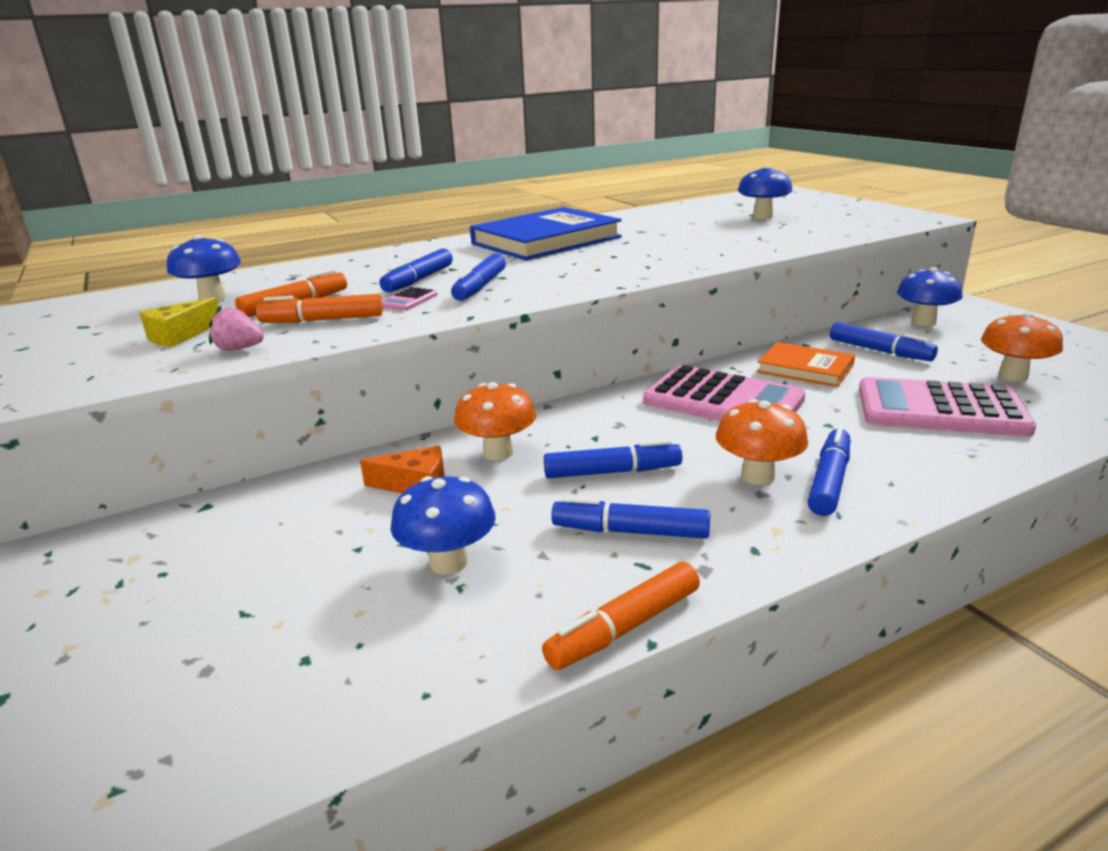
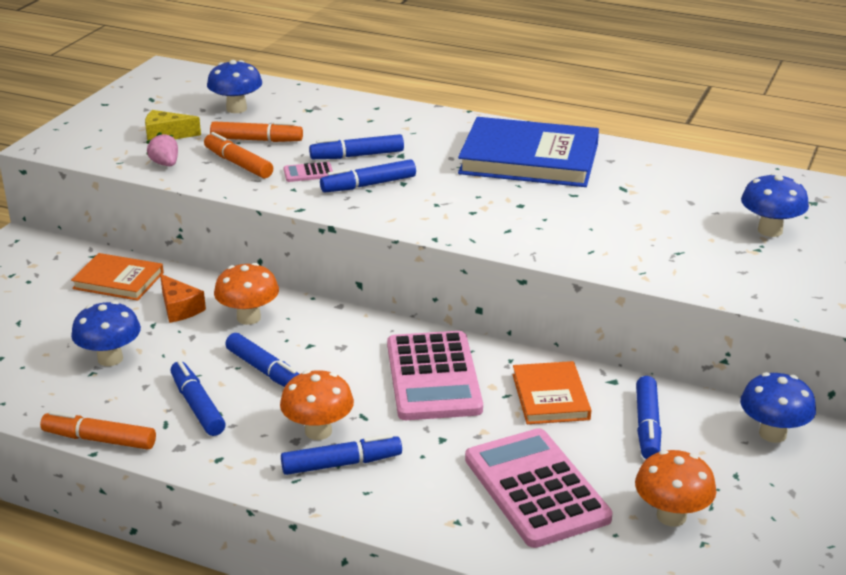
camera: 50 degrees right, 5 degrees up
none -> orange book [71,253,164,301]

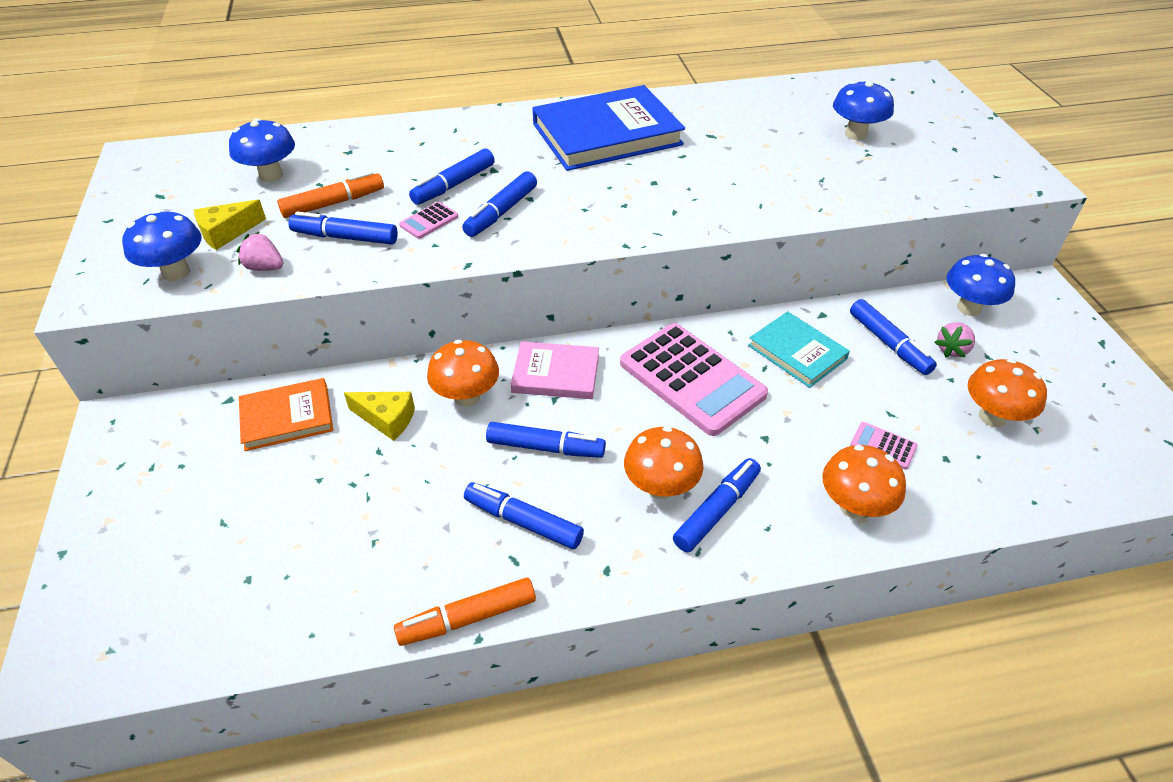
camera: 35 degrees left, 15 degrees up
blue mushroom [71,301,141,366] -> blue mushroom moved to [122,210,201,281]
orange cheese [160,274,206,323] -> yellow cheese [344,392,415,441]
orange marker [204,132,273,178] -> blue marker [288,212,398,245]
pink calculator [465,428,613,548] -> pink calculator [850,422,917,469], size x0.41
orange book [512,361,591,424] -> turquoise book [748,311,850,388]
none -> pink book [511,341,599,399]
none -> orange mushroom [822,445,906,519]
none -> pink strawberry [934,322,975,358]

